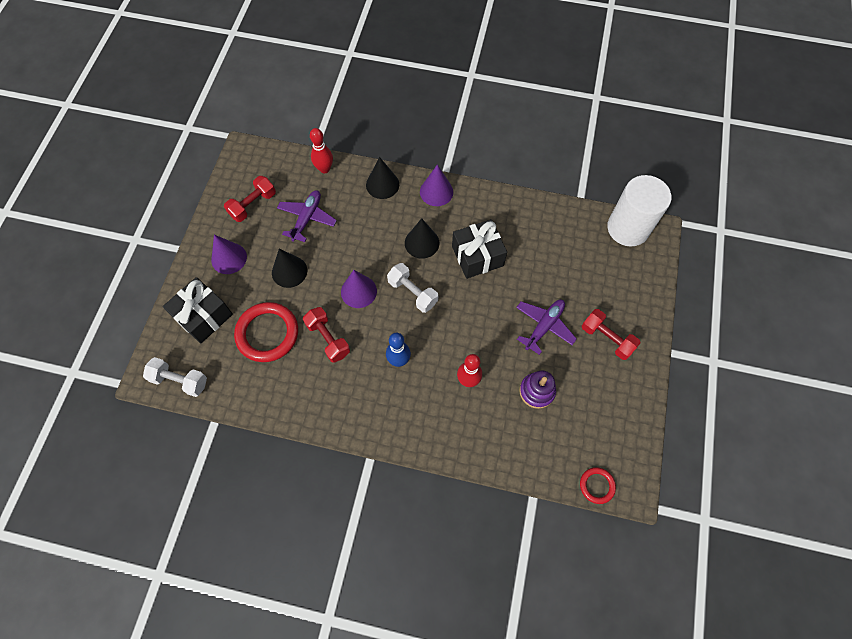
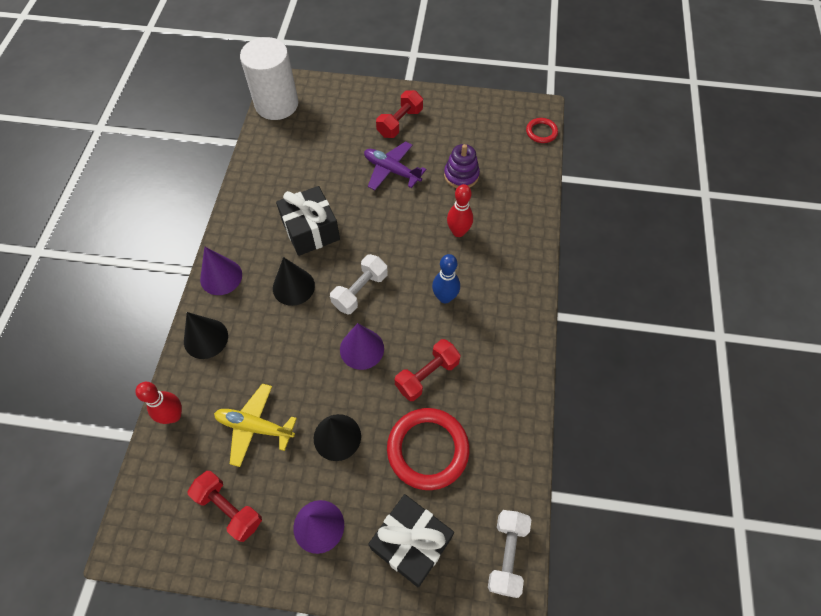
camera: 95 degrees left, 5 degrees down
purple plane [277,190,337,242] -> yellow plane [214,384,297,467]

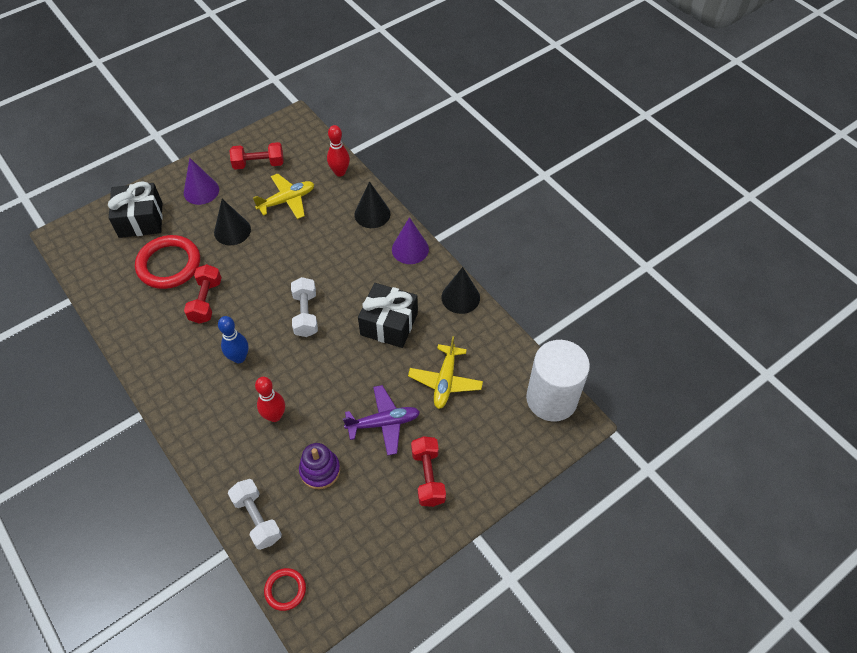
camera: 135 degrees right, 5 degrees down
black cone [273,257,315,306] -> black cone moved to [442,267,480,314]
purple cone [340,323,384,370] -> none
white dumbbell [488,510,531,598] -> white dumbbell moved to [228,479,282,550]
none -> yellow plane [408,336,483,409]

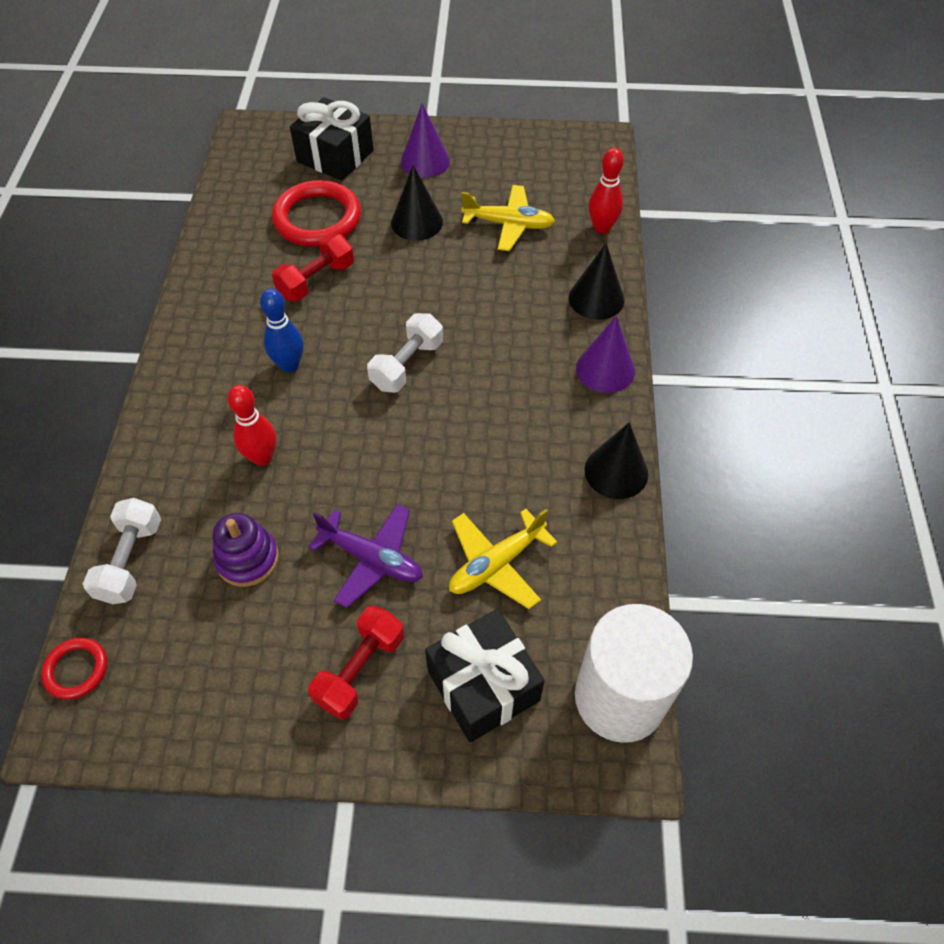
camera: 40 degrees right, 0 degrees up
red dumbbell [230,142,284,170] -> none
black gift [358,283,418,348] -> black gift moved to [425,609,545,742]

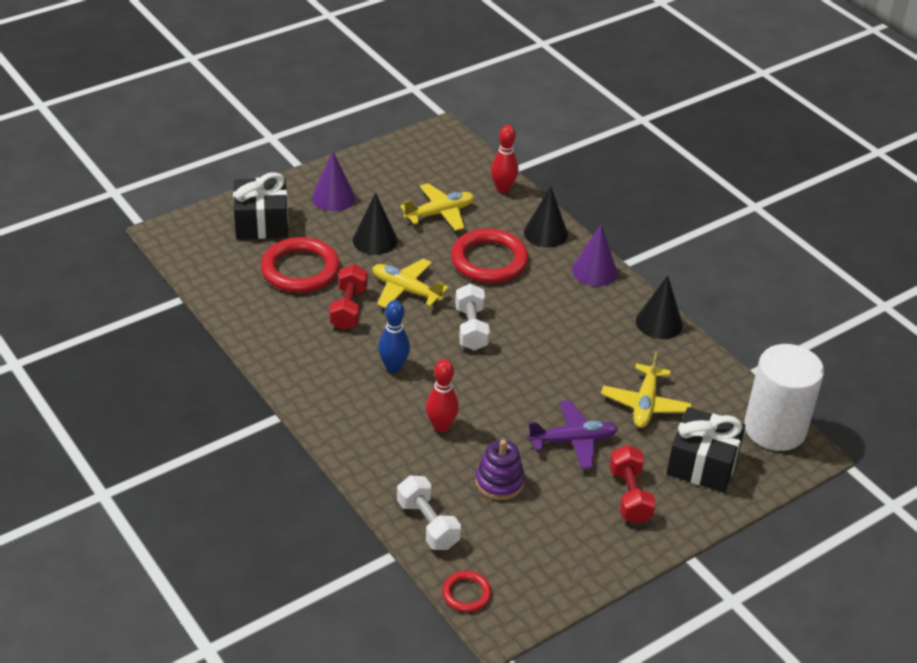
camera: 40 degrees left, 15 degrees down
none -> yellow plane [373,259,449,308]
none -> red ring [451,229,529,283]

